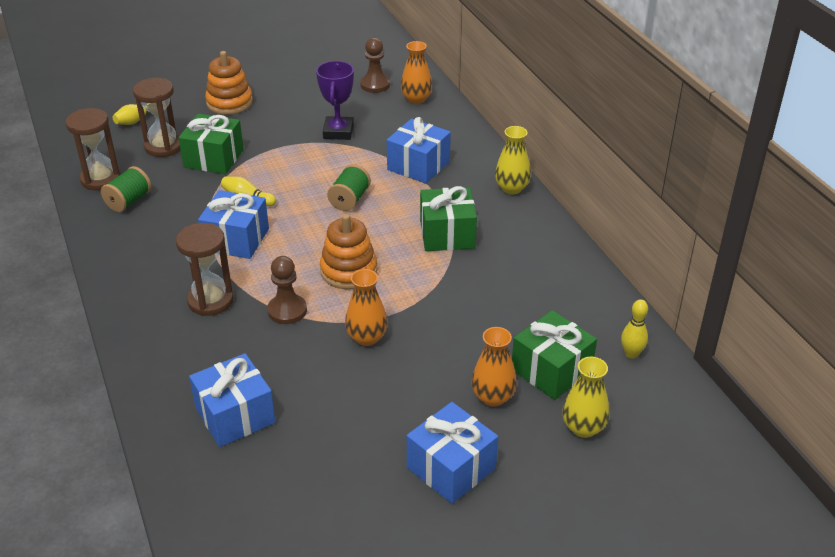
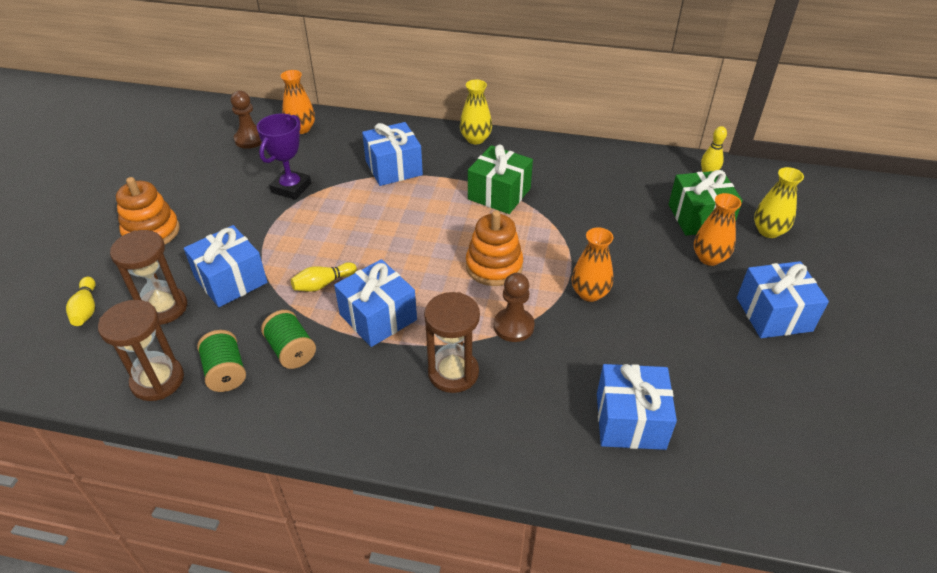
camera: 55 degrees left, 5 degrees up
green gift [179,114,244,174] -> blue gift [184,225,267,307]
purple trophy [316,61,354,140] -> purple trophy turned 75 degrees clockwise [257,114,311,200]
green spool [327,165,371,211] -> green spool moved to [261,310,316,369]

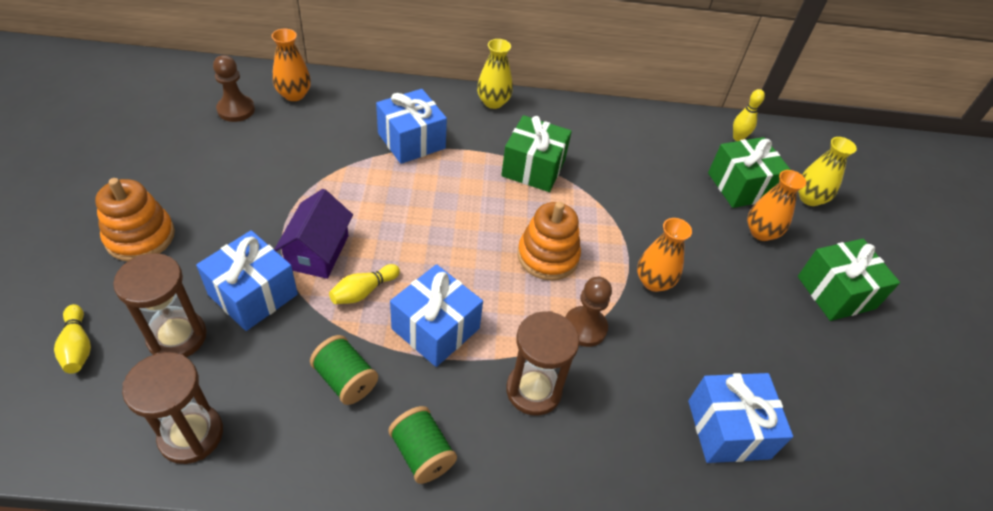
camera: 15 degrees left, 5 degrees up
green spool [197,330,246,392] -> green spool moved to [388,406,457,484]
purple trophy [257,114,311,200] -> none
blue gift [737,261,829,338] -> green gift [798,239,900,321]
none -> purple house [274,189,353,279]

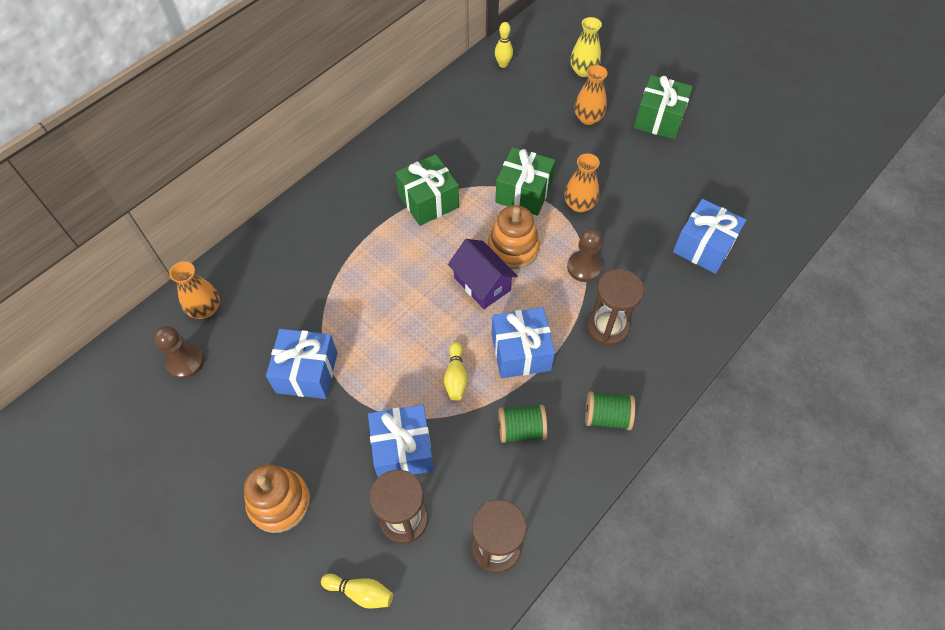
camera: 45 degrees left, 10 degrees up
purple house [274,189,353,279] -> purple house moved to [448,239,518,309]
blue gift [376,89,447,164] -> blue gift moved to [266,329,337,399]
yellow vase [477,39,513,109] -> none
green gift [708,137,791,208] -> green gift moved to [495,147,555,216]

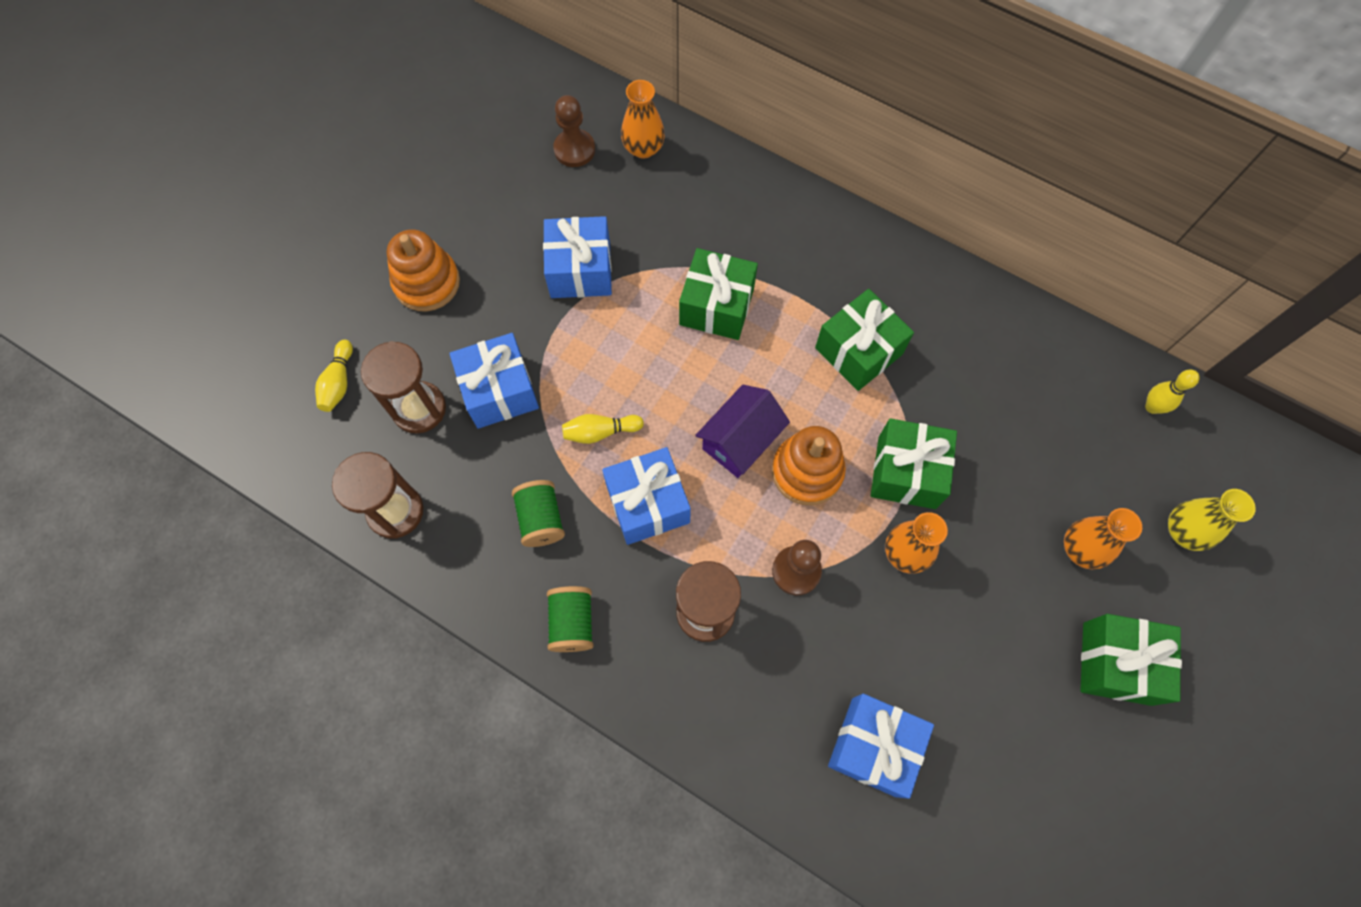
camera: 80 degrees right, 10 degrees up
none -> green gift [679,248,758,340]

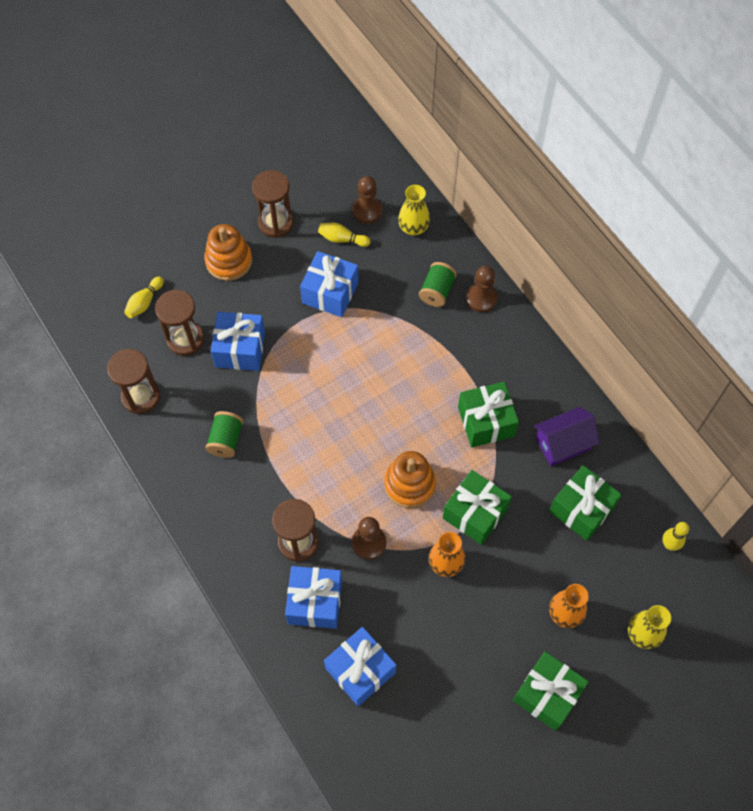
camera: 25 degrees right, 5 degrees down
green spool [547,586,594,652] -> green spool moved to [419,262,457,307]
yellow bowling pin [562,414,644,444] -> yellow bowling pin moved to [318,223,370,247]
blue gift [602,447,691,545] -> blue gift moved to [285,566,342,629]
orange vase [621,80,665,158] -> yellow vase [398,185,430,235]
green gift [679,248,758,340] -> green gift moved to [549,465,622,541]
purple house [695,385,790,478] -> purple house moved to [534,407,600,466]
none -> brown hourglass [252,170,294,238]
none -> brown pawn [466,266,497,312]

